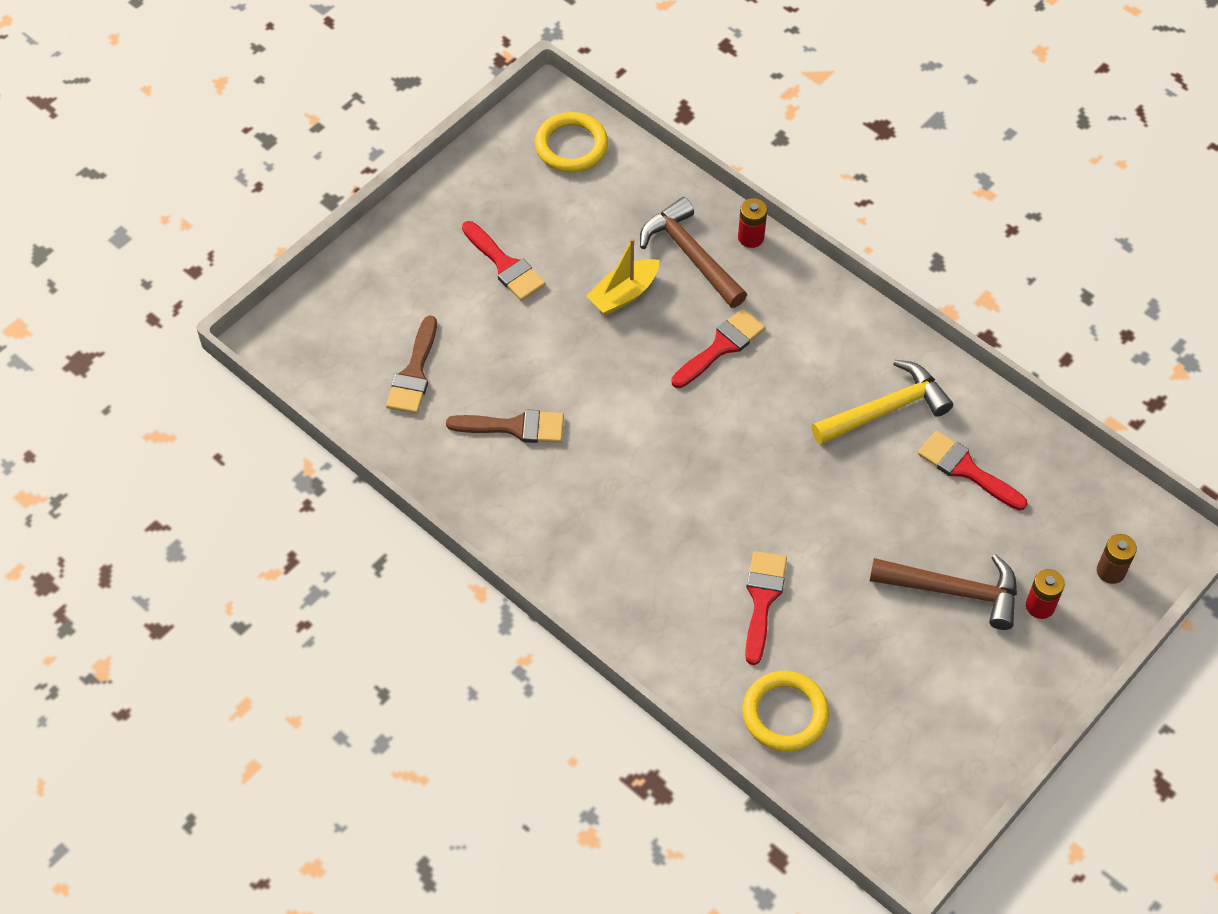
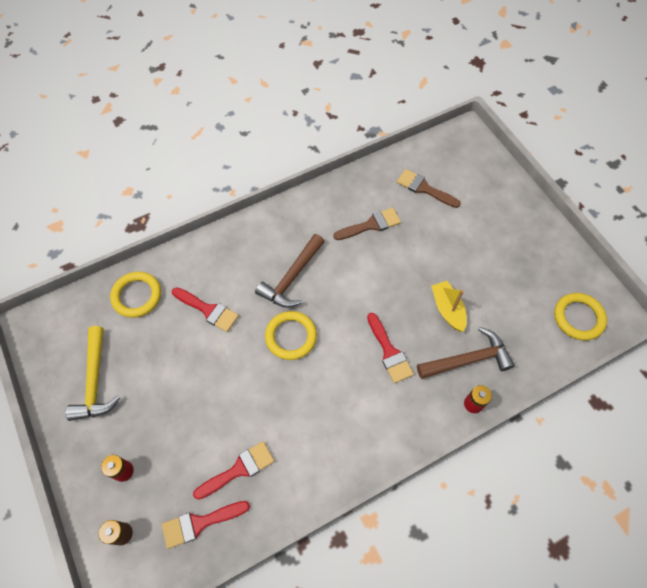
camera: 110 degrees right, 5 degrees up
brown brush [446,409,564,443] -> brown brush turned 135 degrees counterclockwise [333,208,401,240]
red brush [462,221,545,301] -> red brush moved to [162,501,250,549]
yellow hammer [812,360,953,445] -> yellow hammer moved to [65,326,120,421]
brown hammer [870,554,1017,630] -> brown hammer moved to [255,234,325,308]
none -> yellow ring [265,311,317,360]

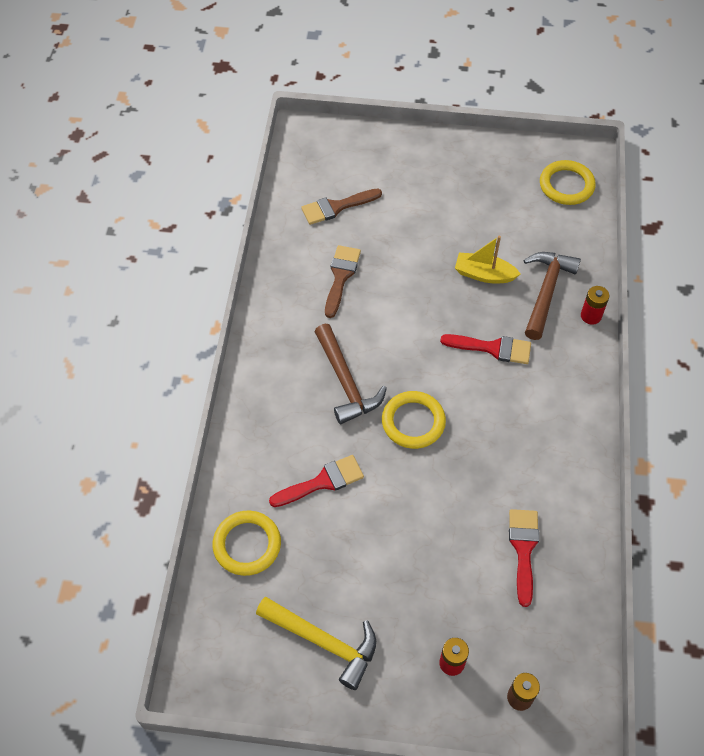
camera: 55 degrees left, 5 degrees down
red brush [162,501,250,549] -> none

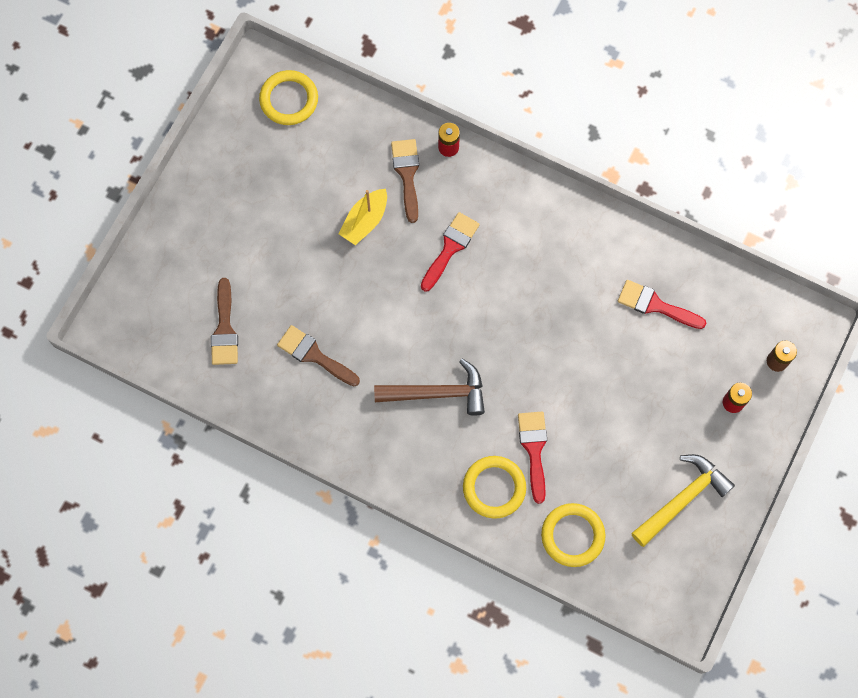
camera: 70 degrees left, 15 degrees up
yellow ring [382,391,446,449] -> yellow ring moved to [463,456,526,519]
brown hammer [523,252,581,340] -> brown brush [391,139,419,223]

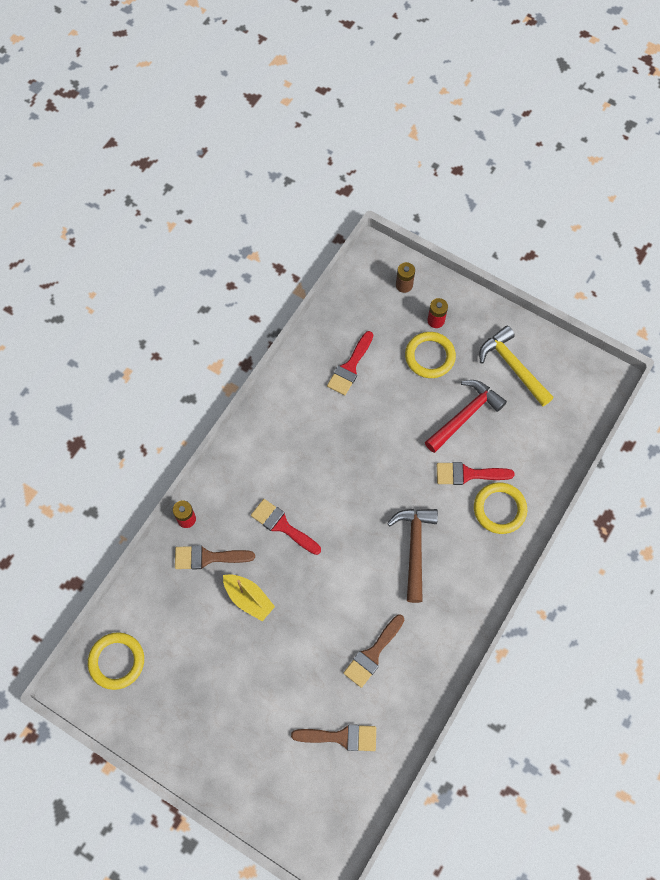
camera: 85 degrees left, 5 degrees down
yellow ring [541,503,606,567] -> yellow ring moved to [405,332,456,378]
none -> red hammer [425,380,507,453]

